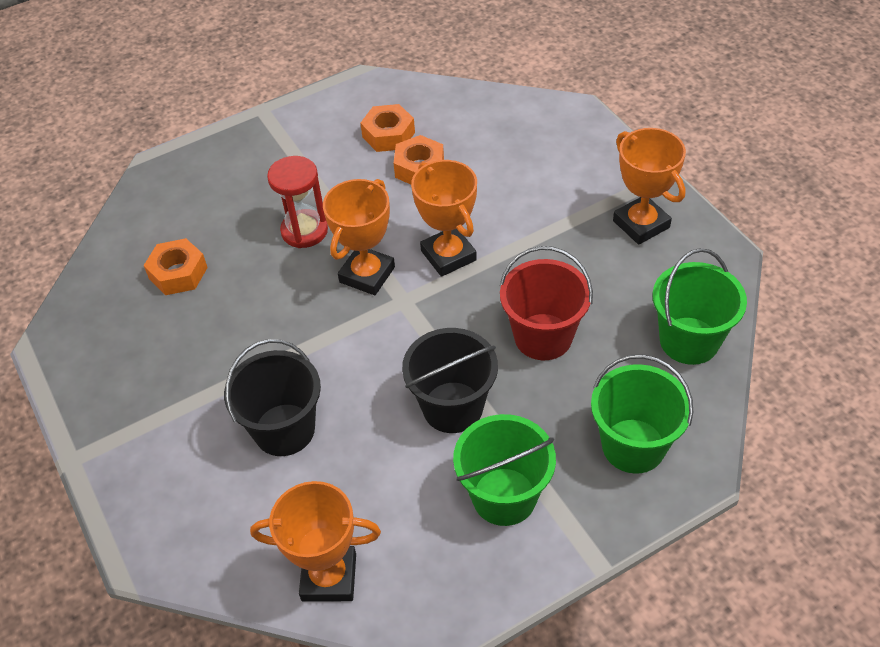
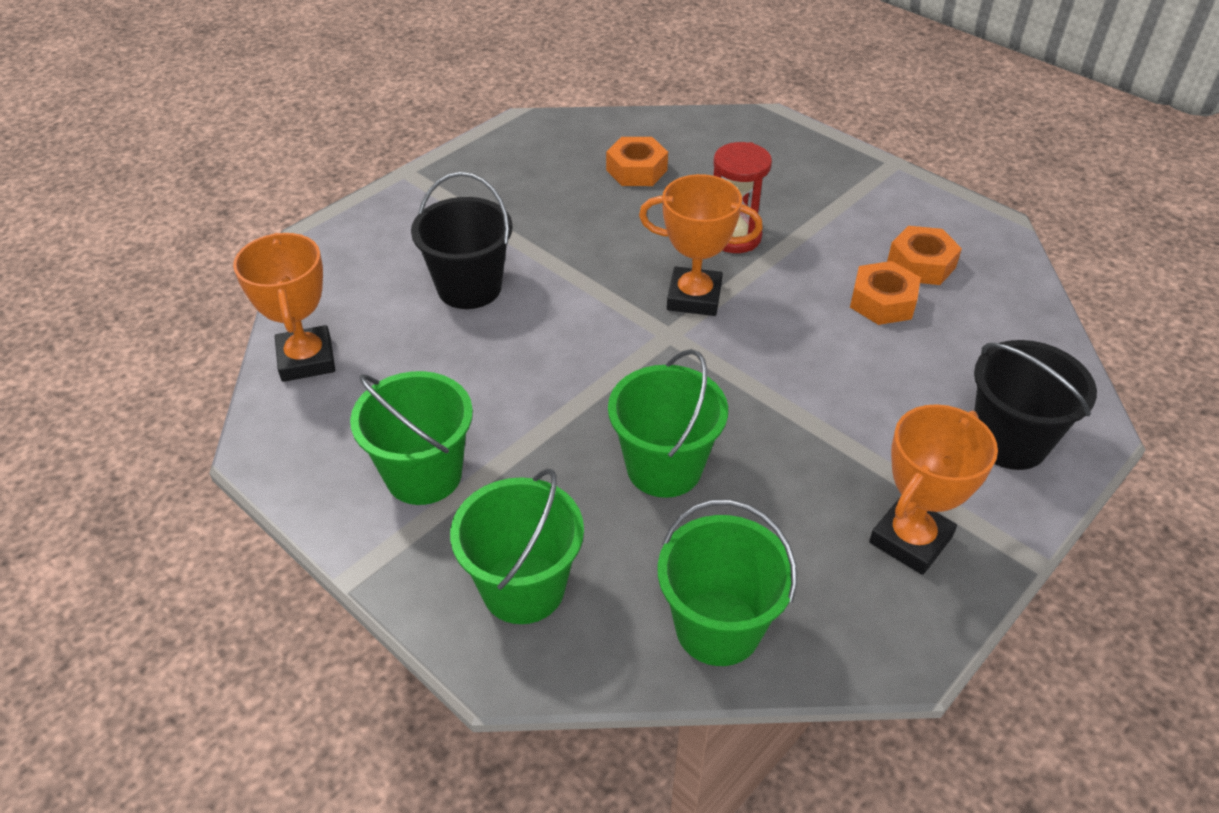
camera: 70 degrees right, 5 degrees down
black bucket [402,328,498,433] -> black bucket moved to [974,340,1097,470]
orange trophy [411,160,477,277] -> none
red bucket [500,246,593,360] -> green bucket [608,349,728,498]

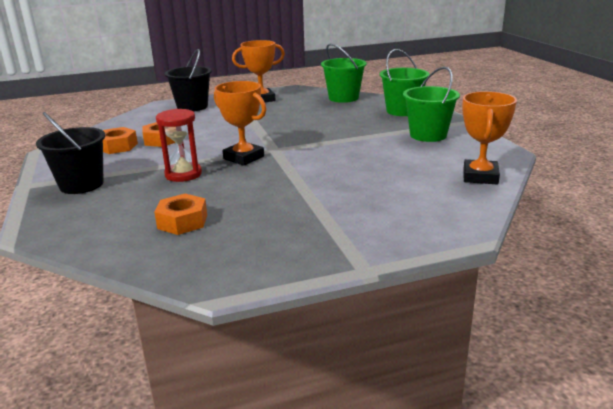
camera: 150 degrees left, 20 degrees down
black bucket [411,172,513,309] -> black bucket moved to [36,112,105,194]
green bucket [608,349,728,498] -> none

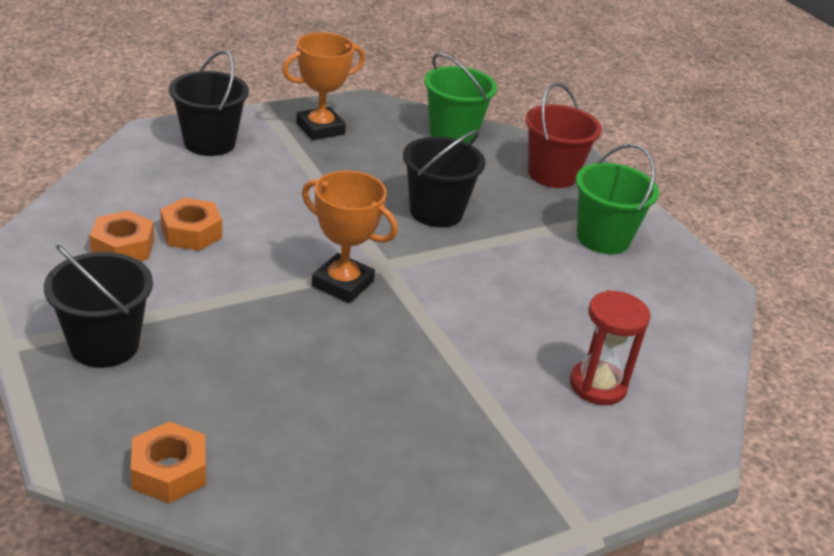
camera: 15 degrees left, 10 degrees up
orange nut [154,194,207,235] -> orange nut moved to [131,422,206,503]
red hourglass [156,109,202,182] -> red hourglass moved to [570,290,651,405]
green bucket [380,49,430,116] -> red bucket [526,83,602,188]
orange trophy [462,91,517,184] -> none
none -> black bucket [403,130,485,227]

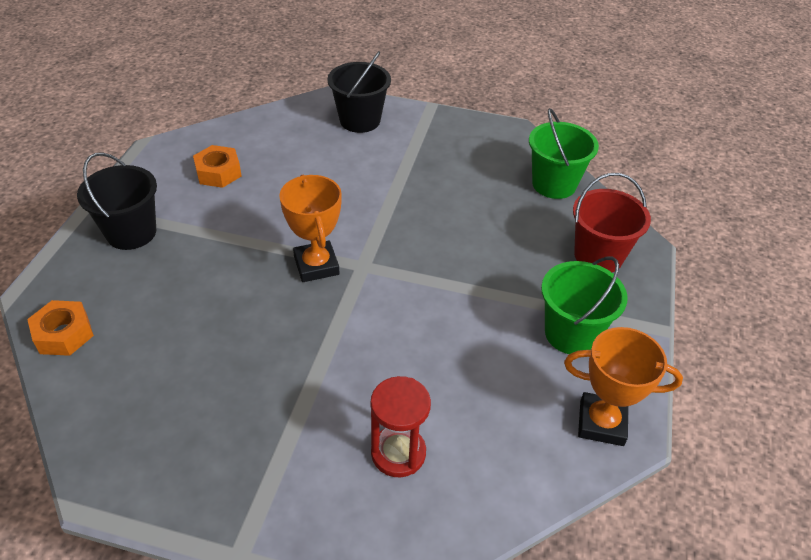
camera: 45 degrees right, 10 degrees up
orange nut [160,198,222,251] -> none
orange trophy [282,32,365,140] -> orange trophy moved to [564,327,683,446]
black bucket [403,130,485,227] -> none

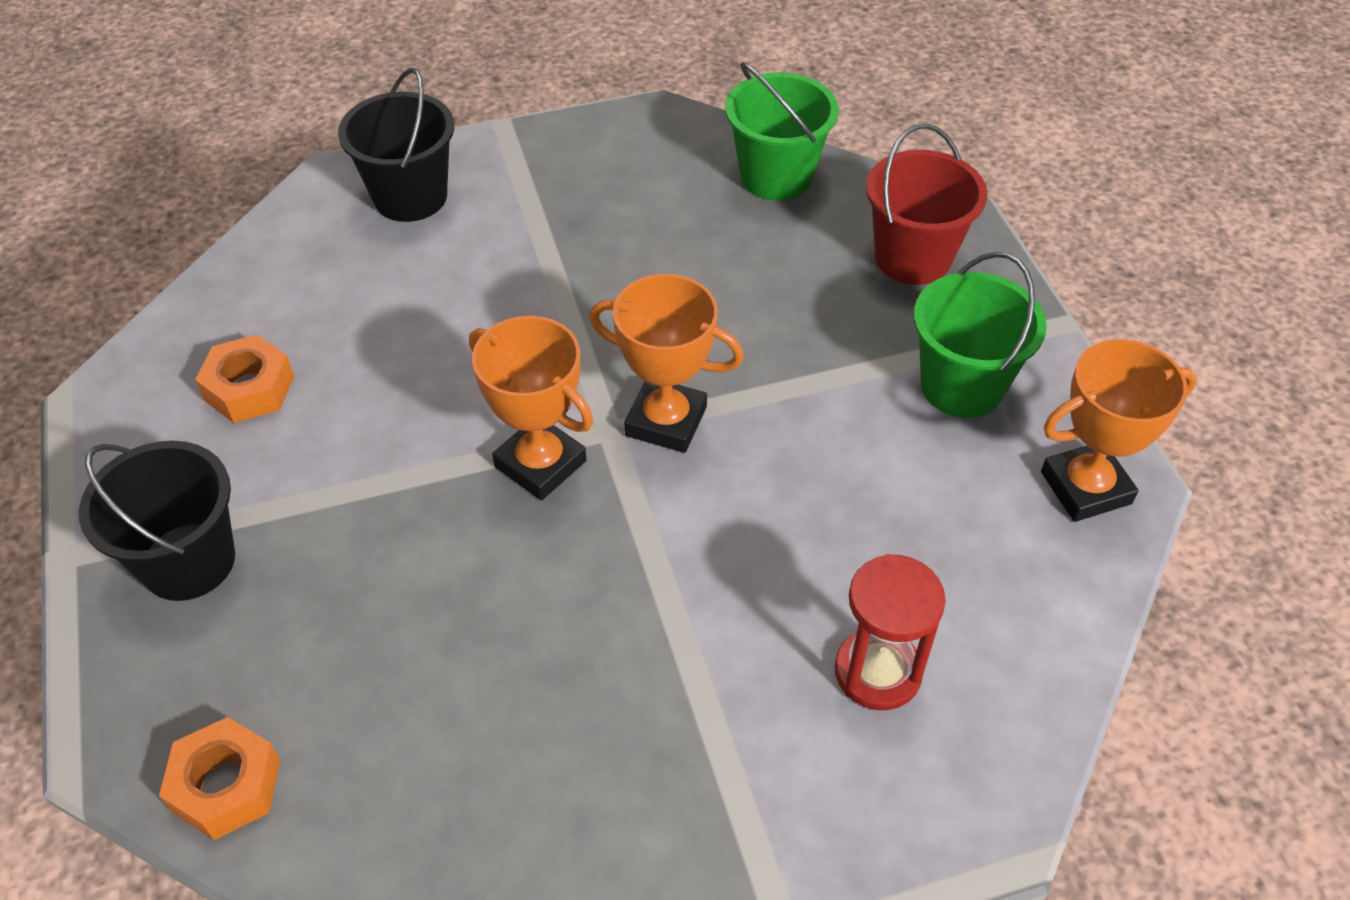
camera: 30 degrees left, 5 degrees up
none -> orange trophy [589,274,744,453]

